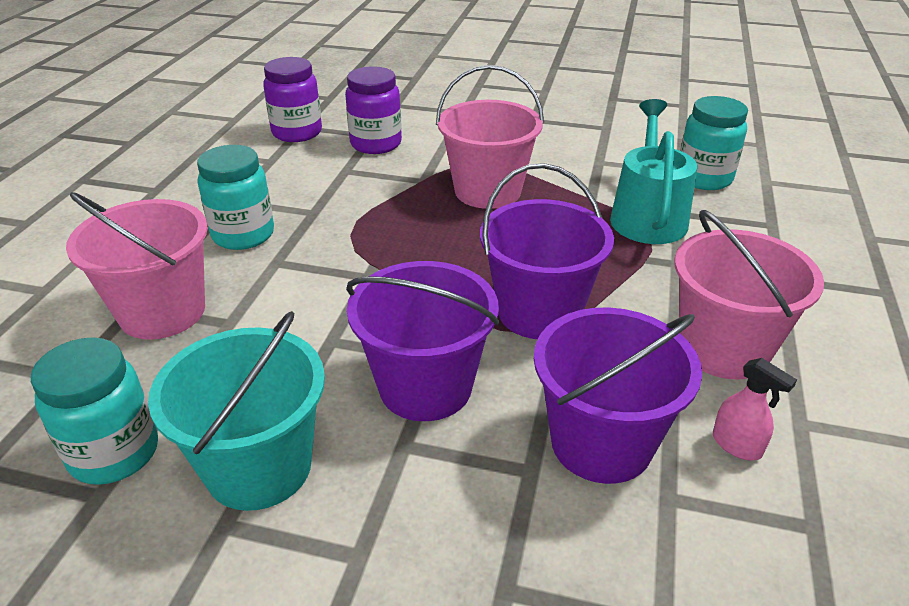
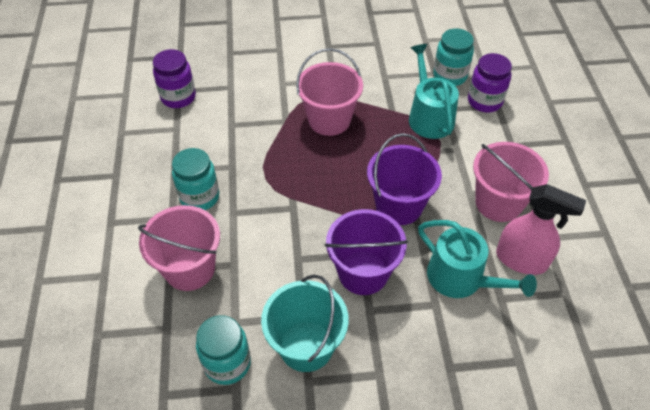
camera: 20 degrees left, 15 degrees up
purple jar [345,66,402,154] -> purple jar moved to [468,53,512,112]
purple bucket [534,308,702,484] -> turquoise watering can [418,220,537,298]
pink spray bottle [713,358,797,460] -> pink spray bottle [496,184,586,275], size x2.05

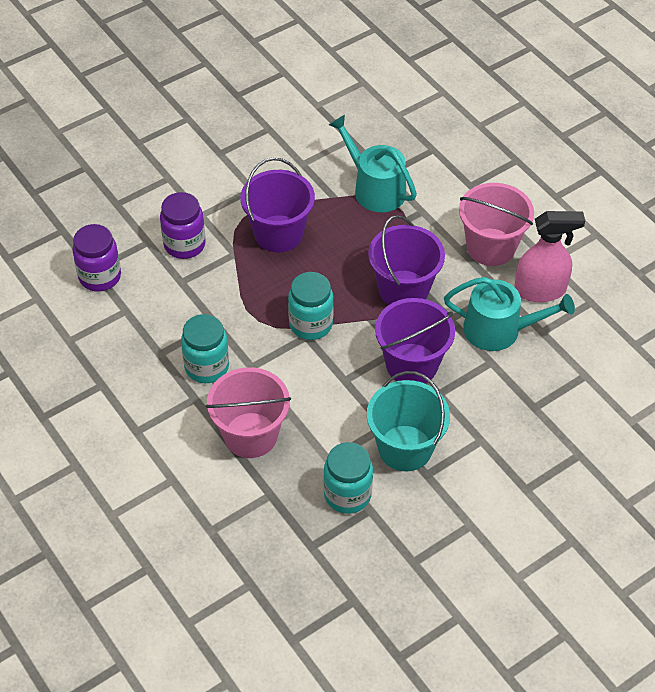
camera: 30 degrees left, 0 degrees up
pink bucket [296,48,363,136] -> purple bucket [240,158,315,252]
turquoise jar [433,28,474,86] -> turquoise jar moved to [288,272,334,340]
purple jar [468,53,512,112] -> purple jar moved to [160,192,206,259]

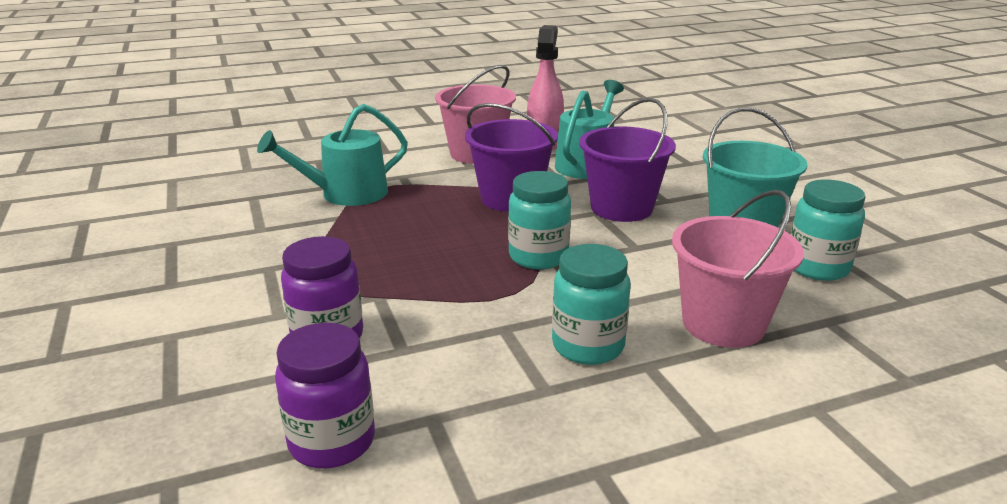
camera: 75 degrees left, 25 degrees down
purple bucket [240,158,315,252] -> none

